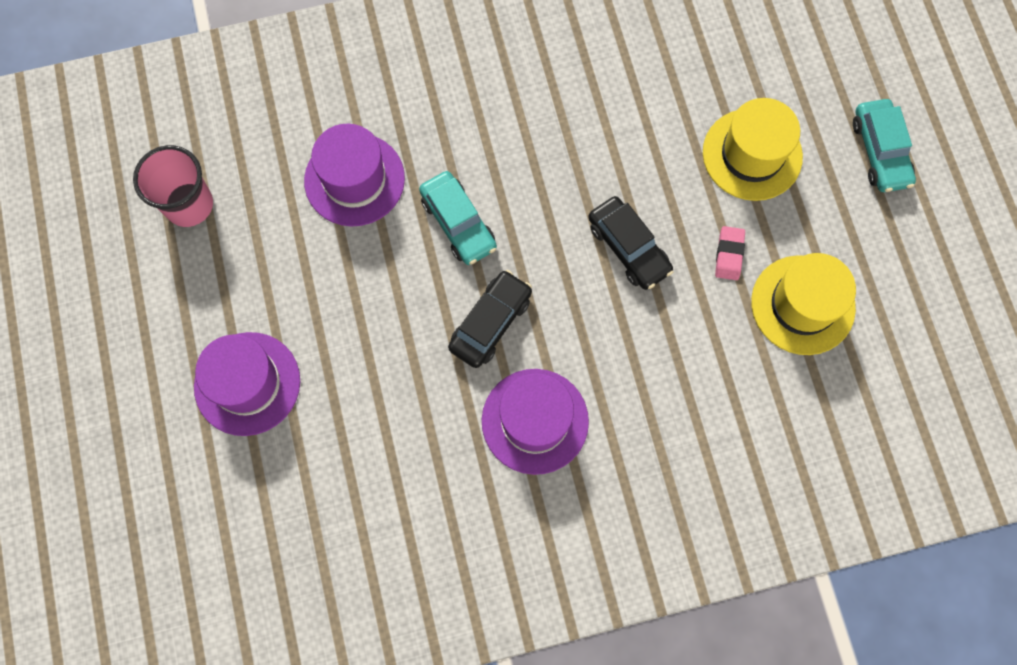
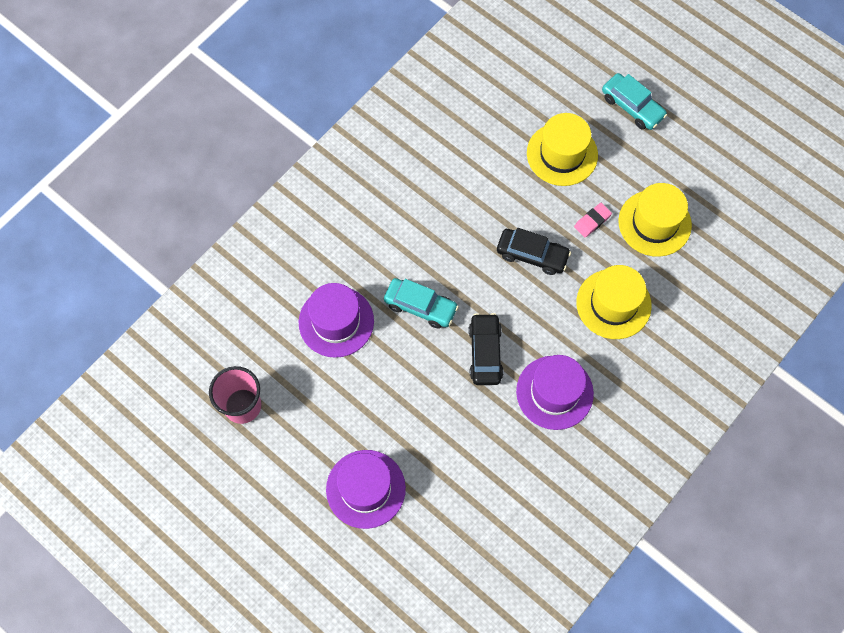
camera: 35 degrees left, 5 degrees down
pink eraser [715,226,745,280] -> pink eraser turned 75 degrees clockwise [574,203,612,237]
none -> yellow hat [576,265,652,339]

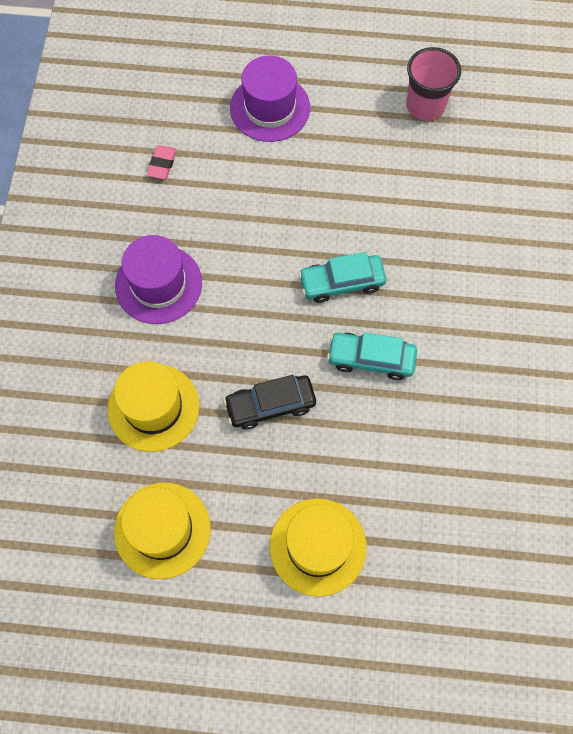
camera: 145 degrees right, 0 degrees up
purple hat [299,283,374,358] -> none
black car [468,313,503,385] -> none
pink eraser [574,203,612,237] -> pink eraser moved to [147,145,177,179]
turquoise car [602,73,667,130] -> turquoise car moved to [327,332,417,380]

